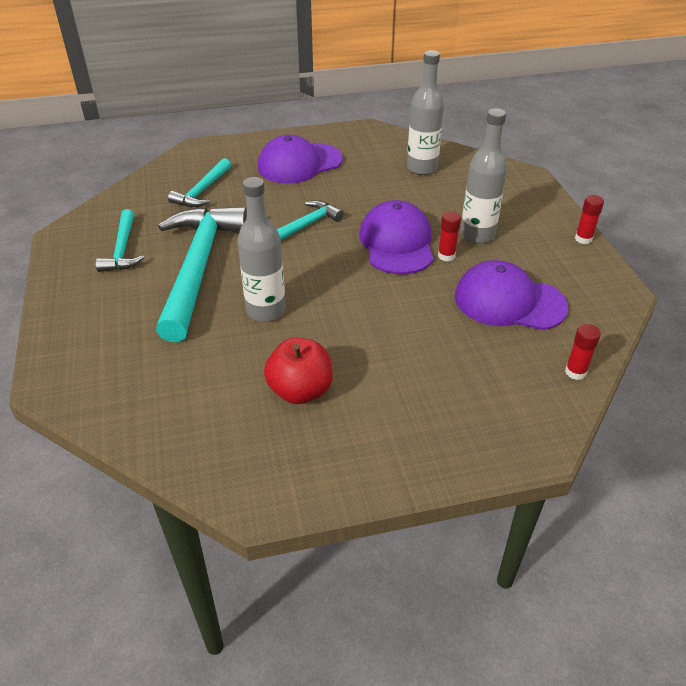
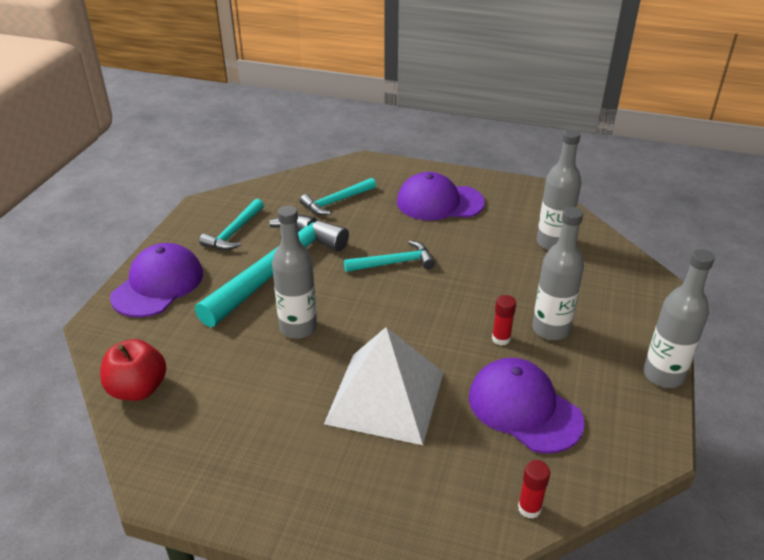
camera: 30 degrees right, 5 degrees down
red apple [264,338,333,404] -> red apple moved to [100,339,166,401]
purple cap [359,200,434,274] -> purple cap moved to [110,243,203,317]
red glue stick [575,195,604,244] -> grey bottle [643,249,715,388]
none -> white pyramid [324,327,444,445]

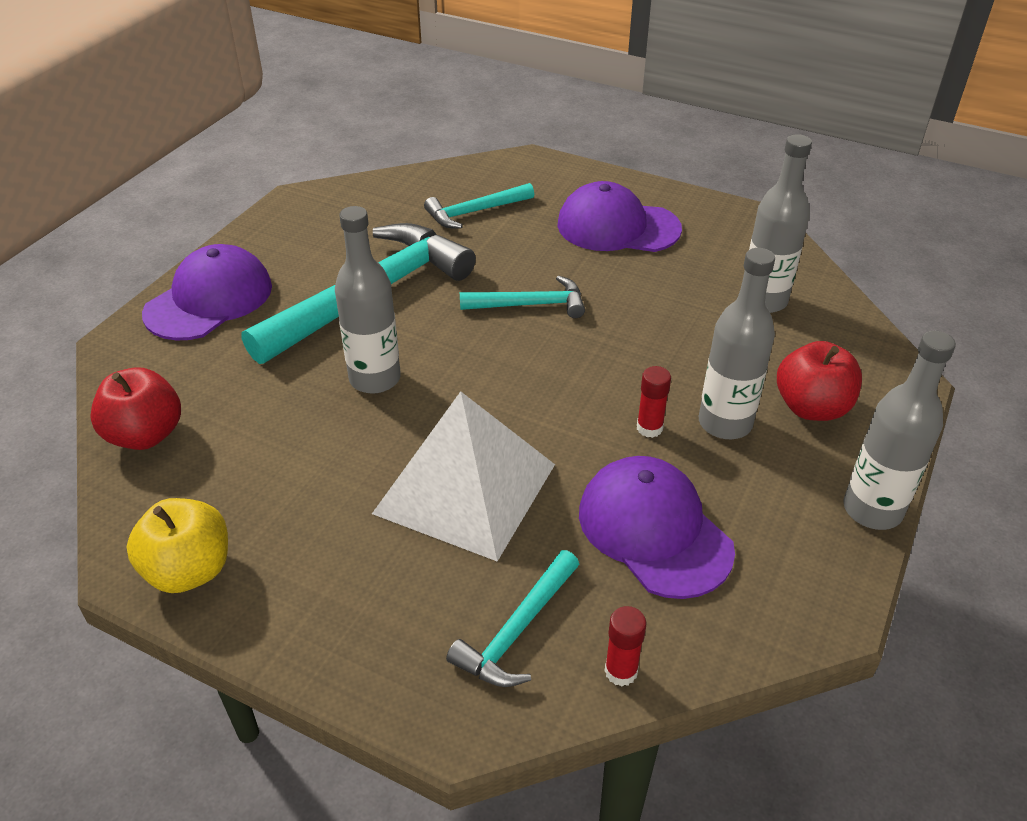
camera: 10 degrees right, 5 degrees up
turquoise hammer [199,199,264,250] -> turquoise hammer moved to [446,550,579,687]
none -> yellow apple [127,498,228,593]
none -> red apple [777,341,862,421]

